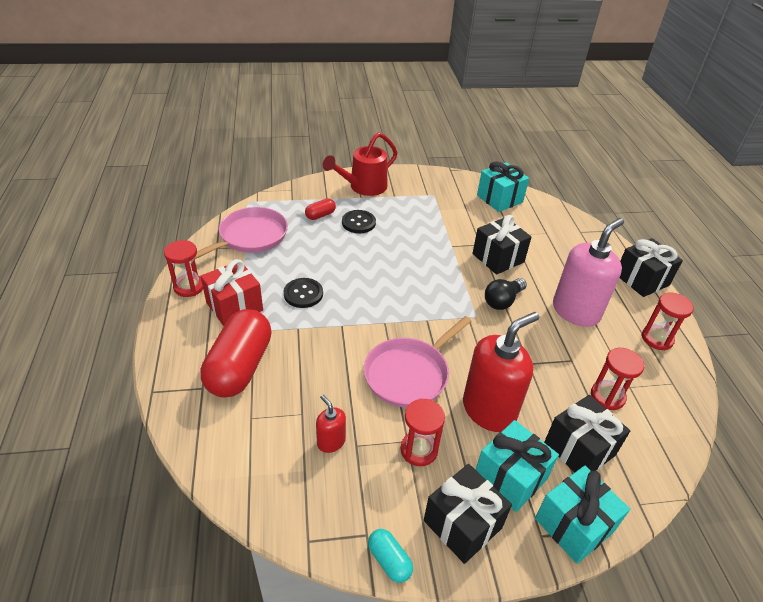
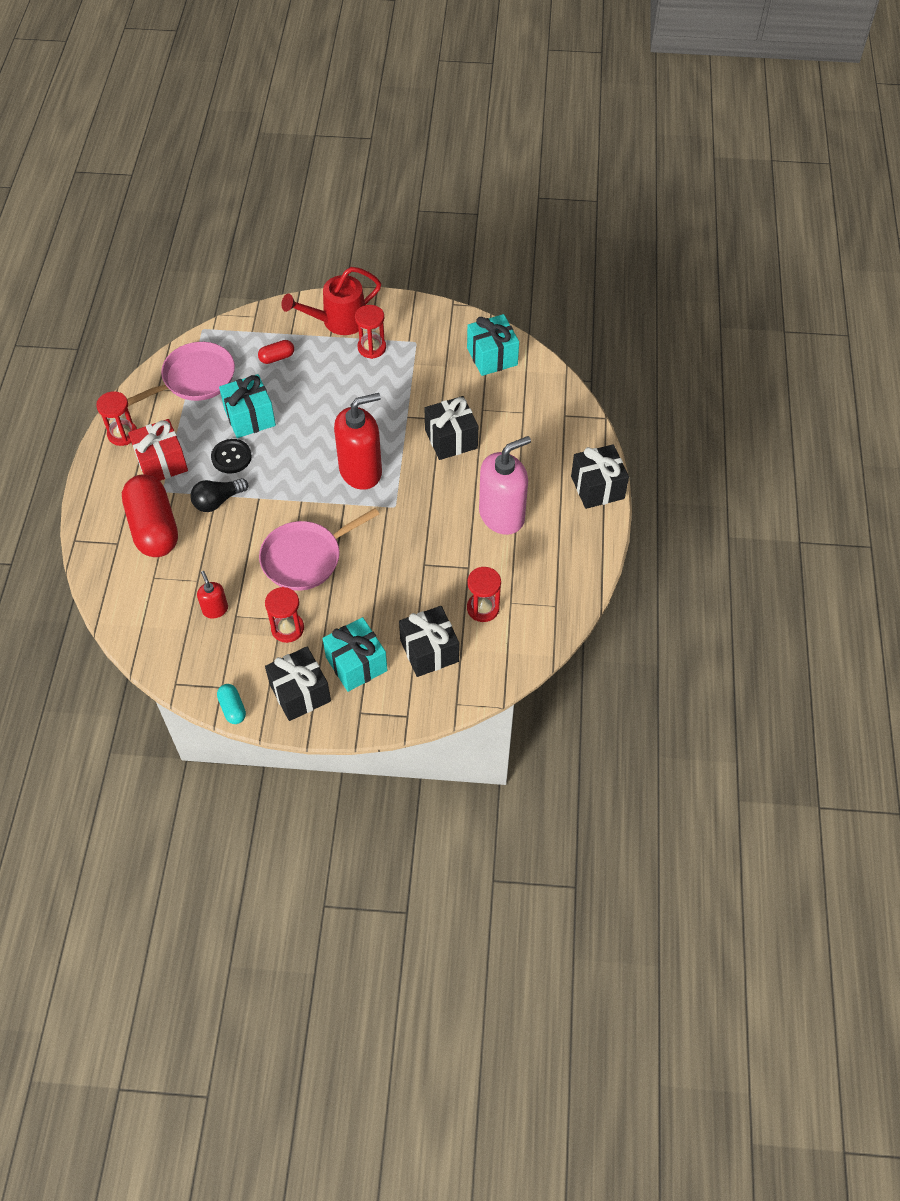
camera: 15 degrees right, 15 degrees up
red capsule [201,309,272,398] -> red capsule turned 45 degrees counterclockwise [122,474,178,557]
black button [342,210,376,233] -> none
red soap dispenser [463,312,539,432] -> red soap dispenser moved to [334,393,382,490]
black light bulb [485,278,527,310] -> black light bulb moved to [190,478,248,512]
turquoise gift [535,466,630,564] -> turquoise gift moved to [219,374,276,438]
red hourglass [641,292,694,350] -> red hourglass moved to [355,305,386,359]

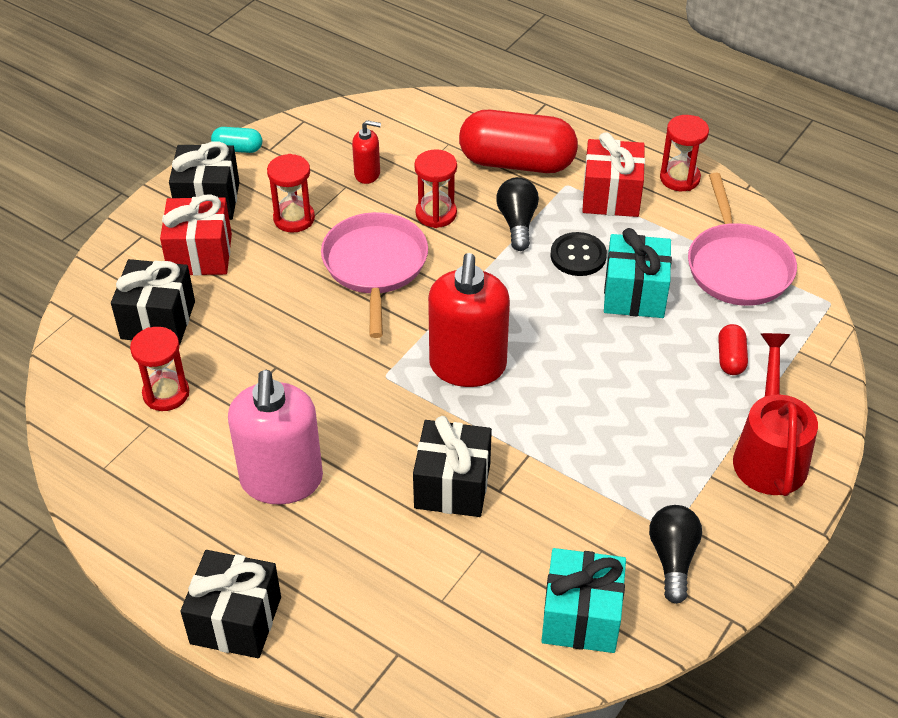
camera: 120 degrees right, 10 degrees down
turquoise gift [322,617,387,692] -> red gift [160,194,232,276]
red hourglass [355,305,386,359] -> red hourglass moved to [414,149,457,228]
none -> black light bulb [649,505,702,604]

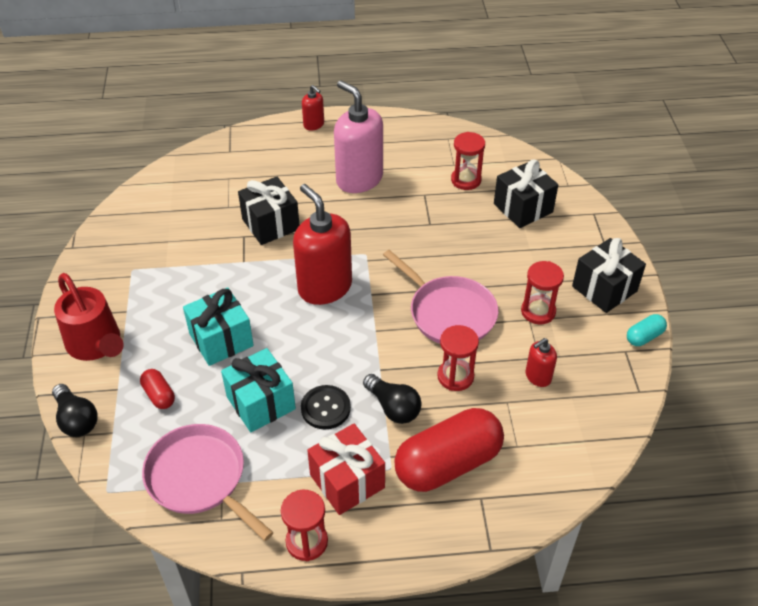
camera: 140 degrees right, 0 degrees up
red gift [160,194,232,276] -> none
black gift [180,550,281,658] -> red soap dispenser [302,85,324,131]
turquoise gift [541,548,626,653] -> turquoise gift moved to [183,288,254,366]
black light bulb [649,505,702,604] -> black light bulb moved to [52,384,98,437]

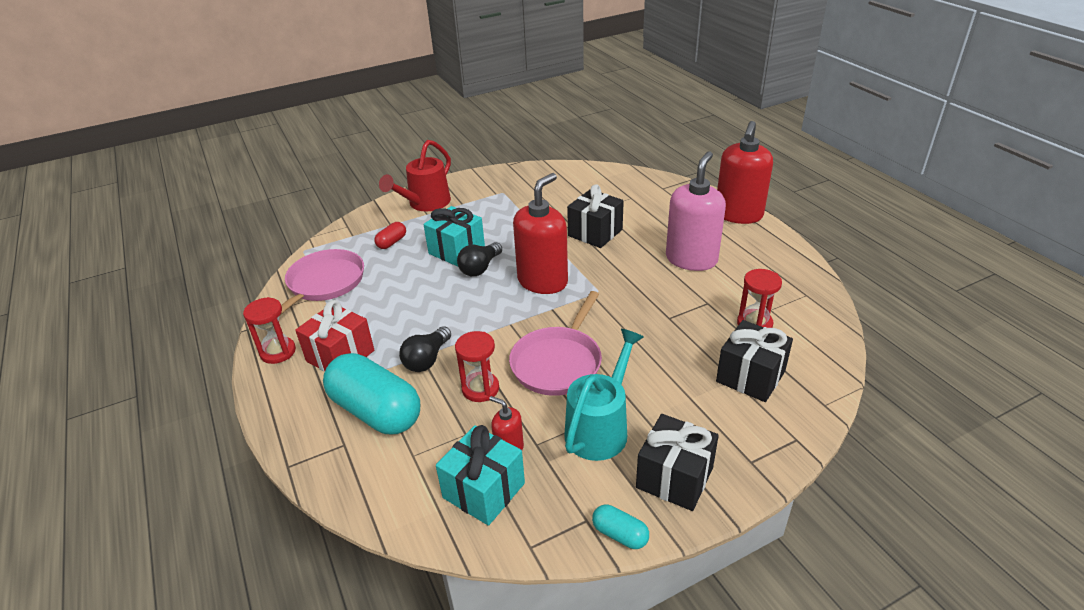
camera: 70 degrees right, 10 degrees down
black light bulb [52,384,98,437] -> black light bulb moved to [457,242,502,276]
turquoise gift [221,348,296,432] -> turquoise gift moved to [436,425,525,526]
black button [301,385,351,429] -> none
red soap dispenser [302,85,324,131] -> red soap dispenser [717,121,773,224], size x2.10
red capsule [394,408,504,492] -> turquoise capsule [323,353,420,434]
red hourglass [521,261,564,324] -> turquoise watering can [564,329,644,461]

